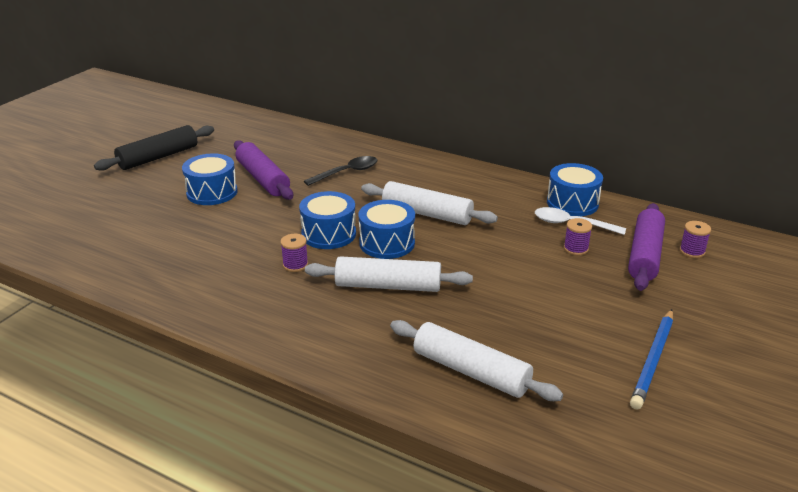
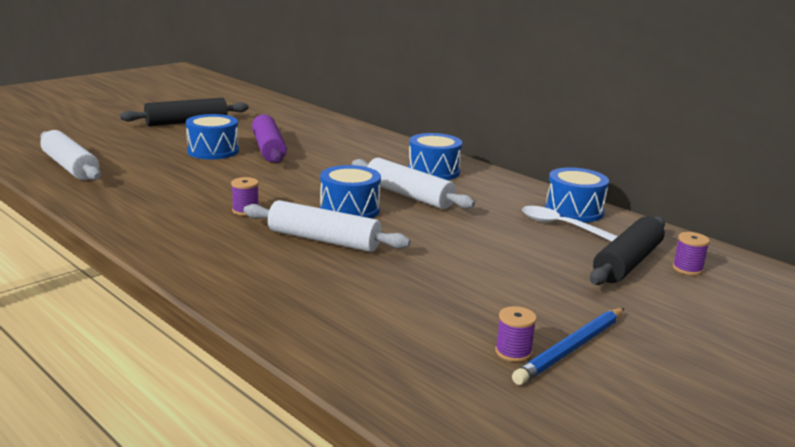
camera: 15 degrees right, 10 degrees down
blue drum [299,191,356,249] -> blue drum moved to [408,133,462,180]
black spoon [304,156,377,186] -> none
white rolling pin [390,320,563,401] -> white rolling pin moved to [40,130,101,180]
purple spool [564,218,592,256] -> purple spool moved to [495,306,537,362]
purple rolling pin [628,203,665,291] -> black rolling pin [590,216,665,285]

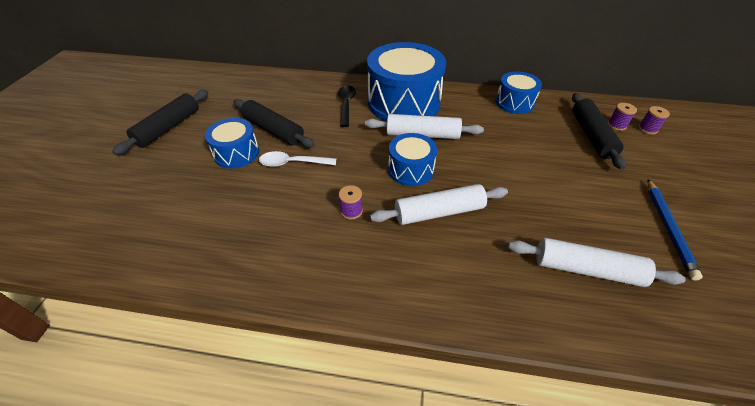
camera: 35 degrees left, 25 degrees up
white rolling pin [40,130,101,180] -> white rolling pin moved to [508,238,686,287]
purple rolling pin [252,114,287,163] -> black rolling pin [234,99,315,148]
blue drum [408,133,462,180] -> blue drum [367,42,446,122], size x1.91
purple spool [495,306,537,362] -> purple spool moved to [638,106,670,134]
white spoon [522,206,618,241] -> white spoon moved to [259,151,336,167]
none -> black spoon [338,85,356,127]

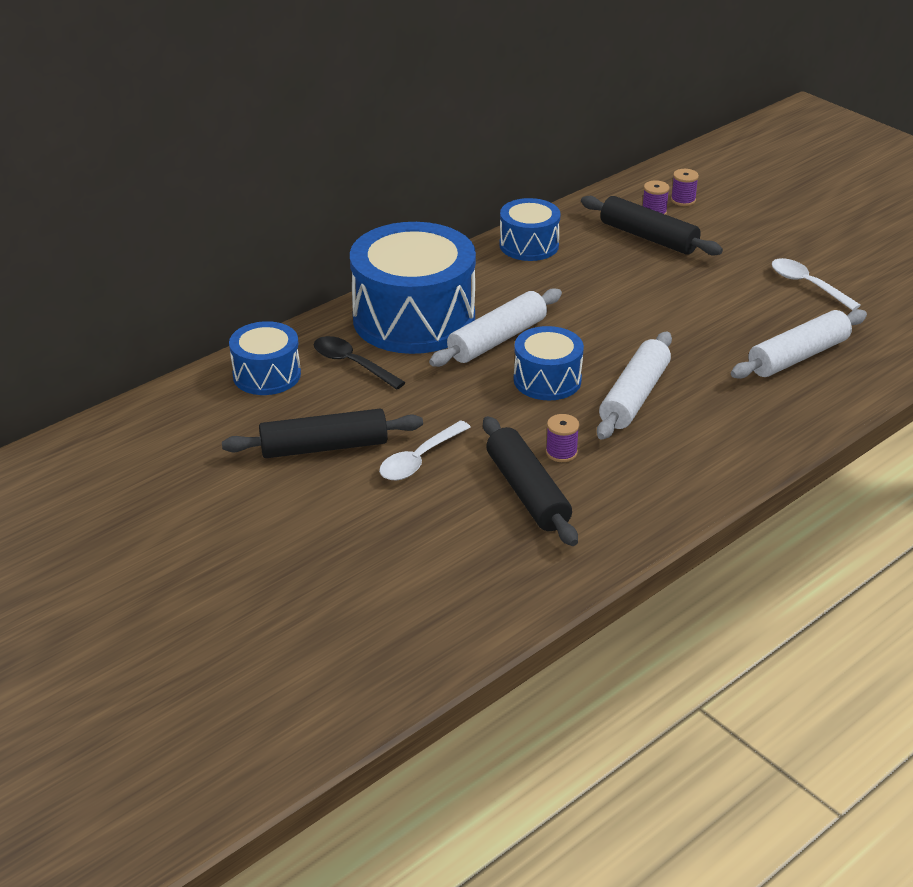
camera: 50 degrees left, 10 degrees down
black rolling pin [112,90,208,155] -> black rolling pin moved to [483,416,578,546]
blue drum [205,118,259,169] -> blue drum moved to [229,321,301,395]
blue pencil [648,179,703,281] -> white spoon [772,258,861,311]

